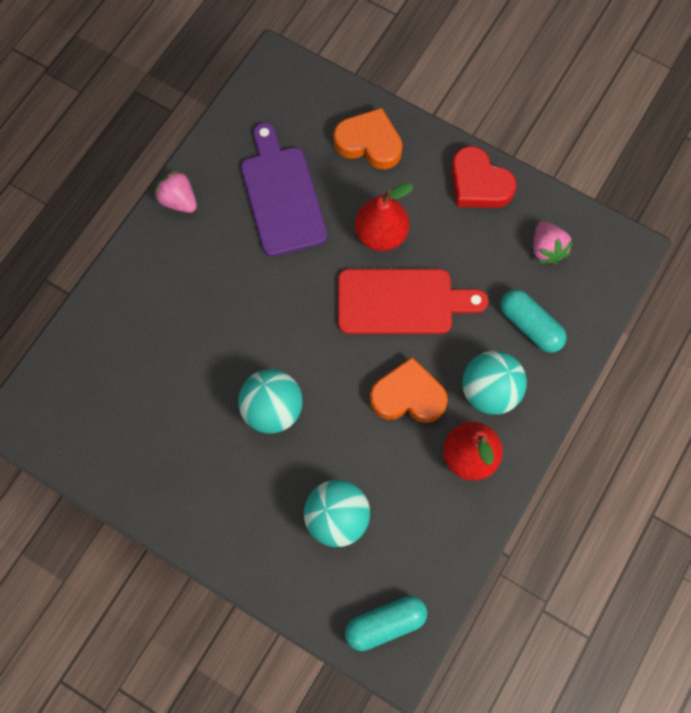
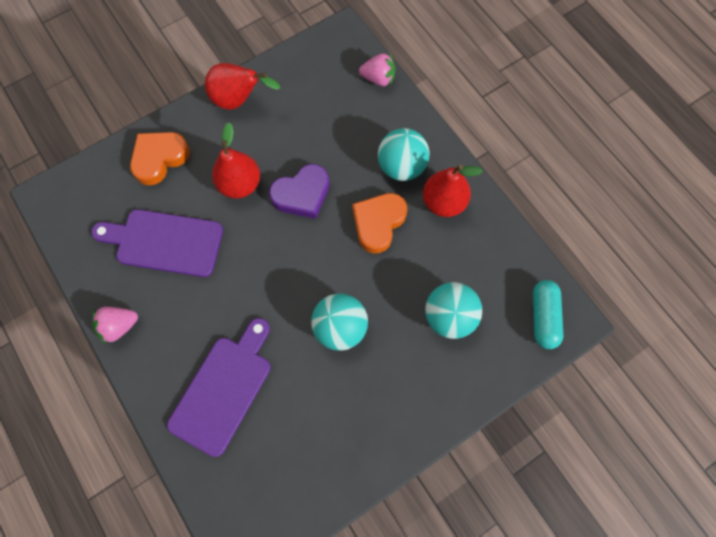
camera: 65 degrees left, 0 degrees up
red cutting board [338,269,488,334] -> purple heart [269,164,330,219]
red heart [451,146,517,208] -> red pear [205,63,280,110]
turquoise capsule [501,290,567,353] -> none
pink strawberry [533,221,574,265] -> pink strawberry moved to [359,53,395,86]
none -> purple cutting board [167,318,271,457]

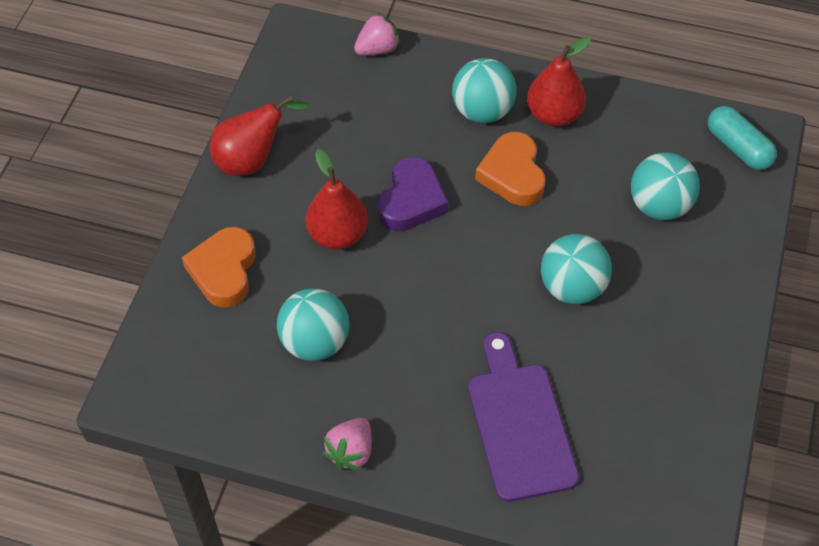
camera: 40 degrees left, 15 degrees down
purple cutting board [91,209,223,277] -> turquoise ball [277,288,350,361]

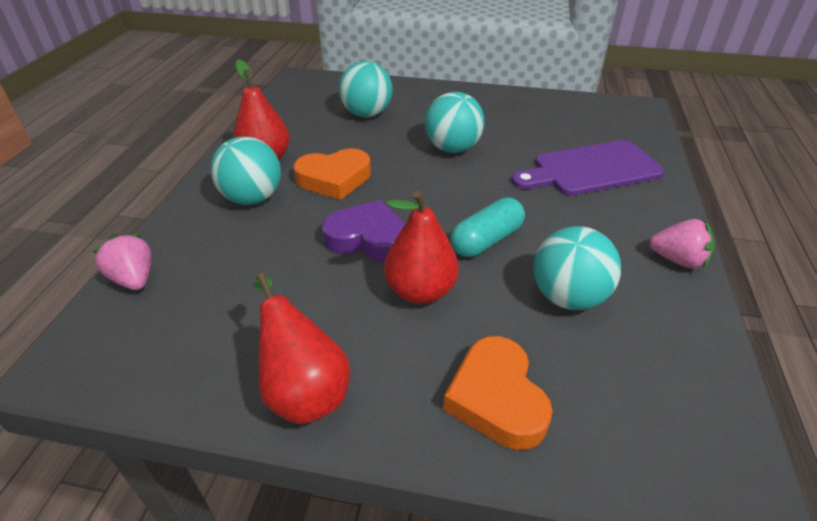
camera: 95 degrees left, 15 degrees down
orange heart [182,227,256,308] -> orange heart turned 75 degrees clockwise [443,336,553,450]
turquoise capsule [708,106,777,170] -> turquoise capsule moved to [451,198,525,257]

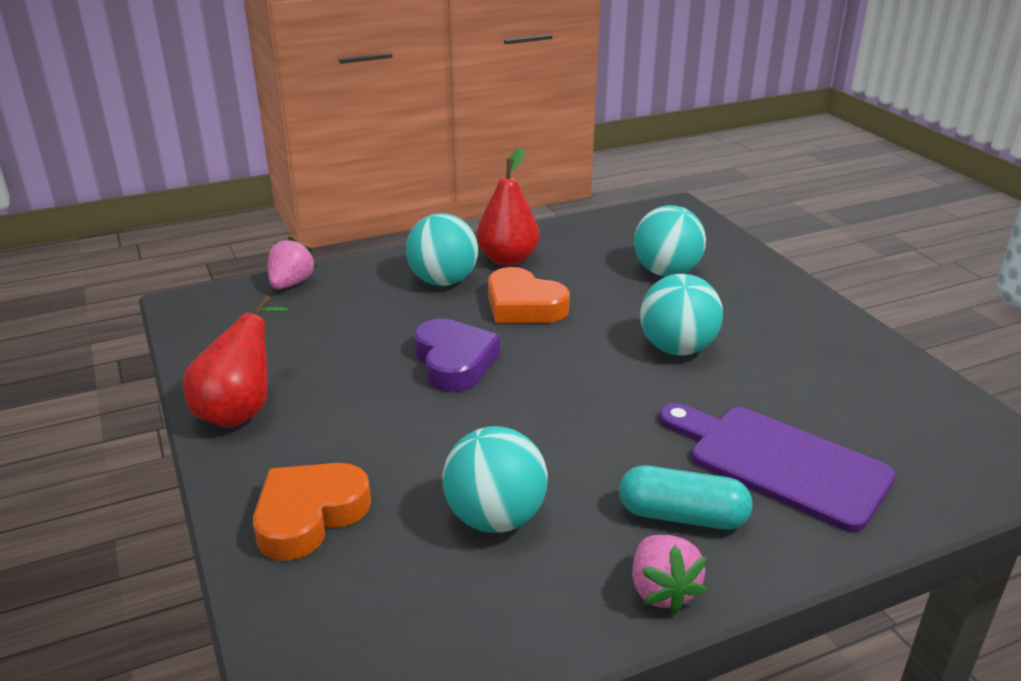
camera: 55 degrees right, 10 degrees down
red pear [384,191,459,304] -> none
turquoise capsule [451,198,525,257] -> turquoise capsule moved to [619,465,753,529]

